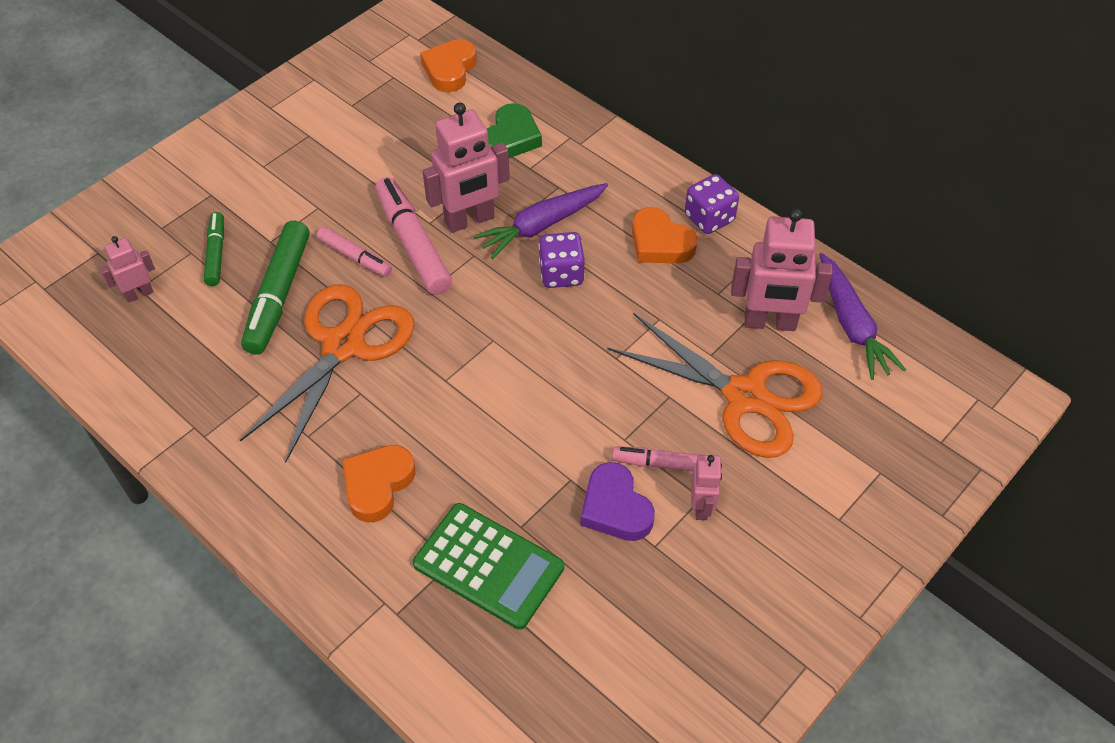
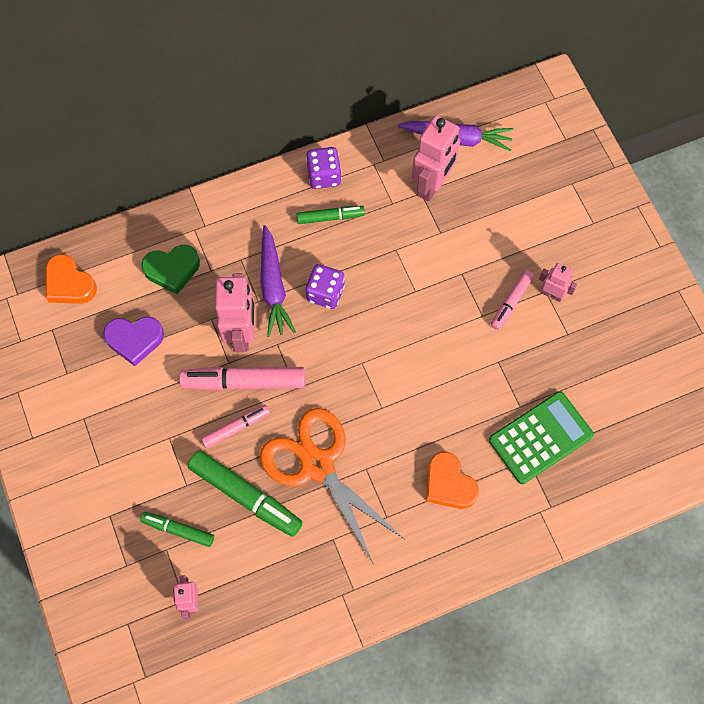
camera: 65 degrees left, 15 degrees up
green heart [487,103,542,158] -> green heart turned 120 degrees clockwise [142,245,200,294]
purple heart [580,462,655,541] -> purple heart moved to [103,316,164,366]
orange scissors [608,313,823,458] -> none
orange heart [632,207,697,263] -> green marker [296,206,365,224]

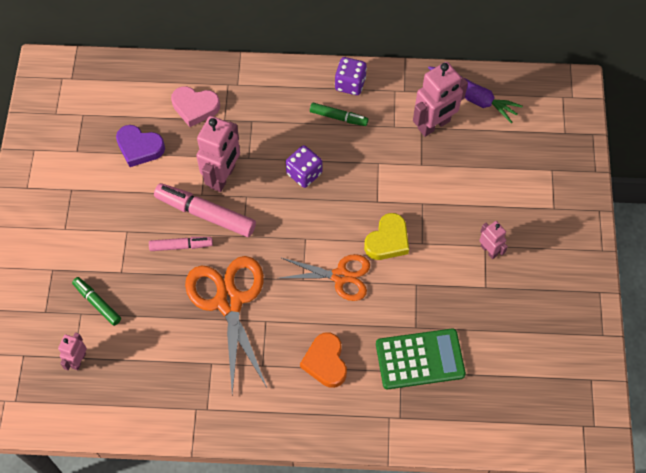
camera: 25 degrees right, 5 degrees down
orange heart [45,254,97,304] -> none
green heart [142,245,200,294] -> pink heart [171,86,220,127]
green marker [188,450,303,537] -> none
purple carrot [260,225,296,337] -> none
pink marker [491,270,534,330] -> none
none -> orange scissors [280,254,370,301]
none -> yellow heart [364,213,409,260]

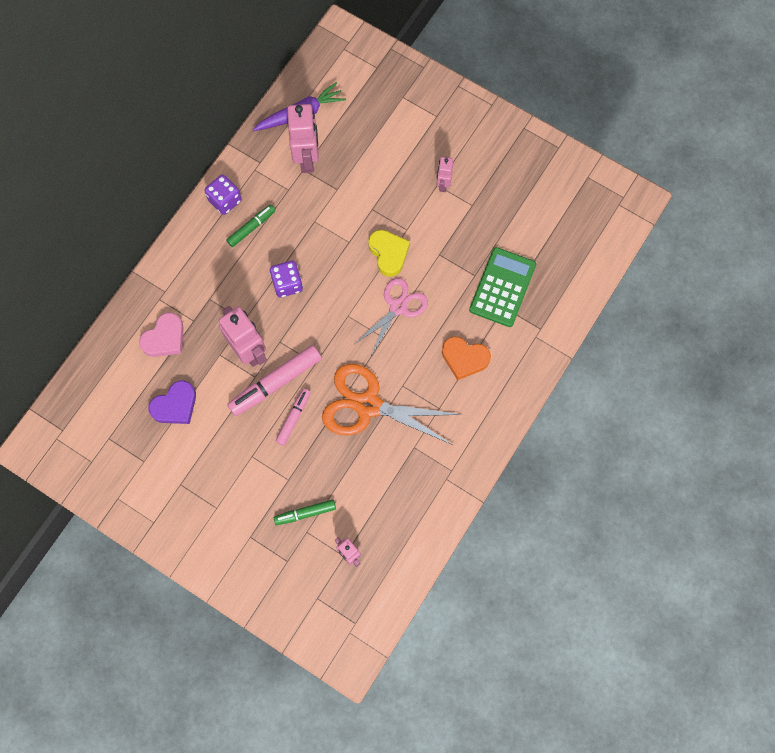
camera: 60 degrees left, 10 degrees up
orange scissors [280,254,370,301] -> pink scissors [356,278,428,355]
pink robot [479,221,508,259] -> pink robot turned 75 degrees counterclockwise [437,157,453,192]

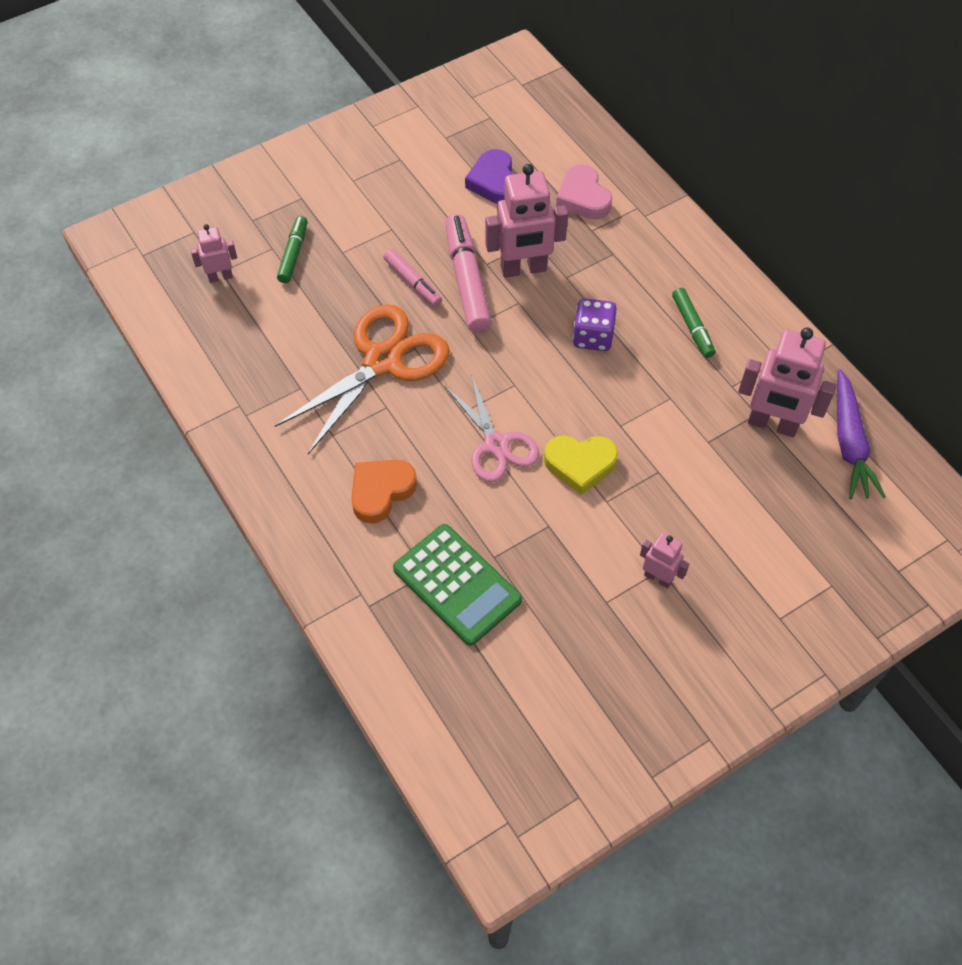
camera: 115 degrees right, 15 degrees down
purple dice [204,174,242,215] -> none

